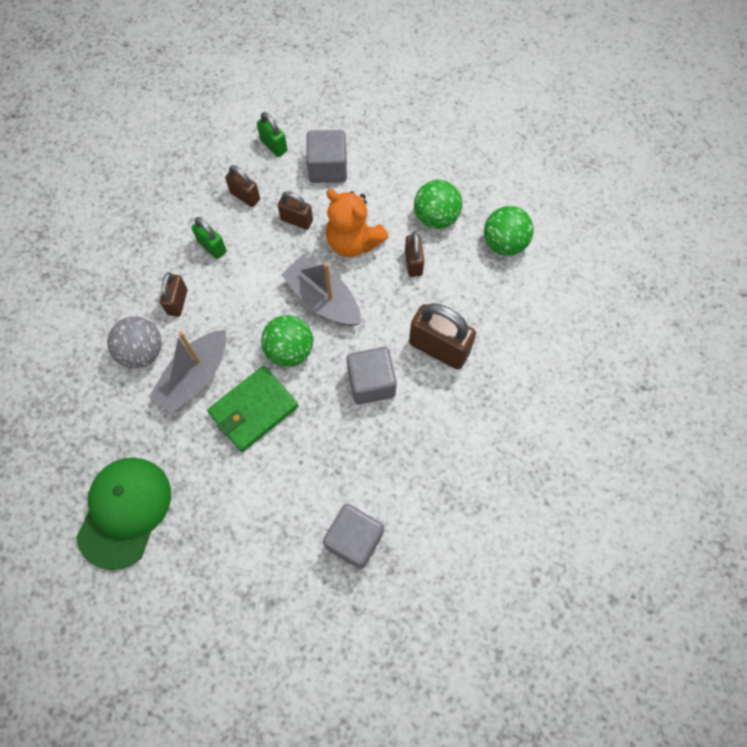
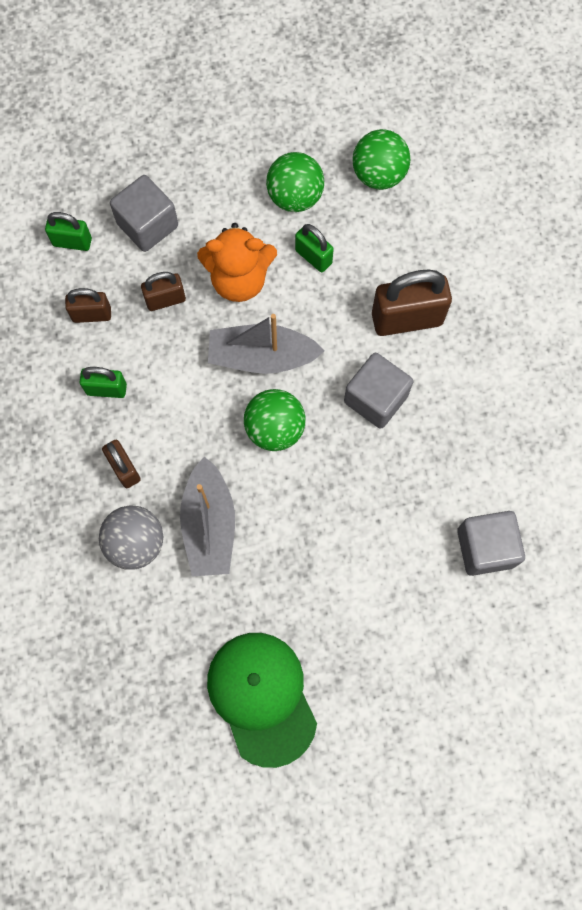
camera: 40 degrees left, 5 degrees up
green wallet [207,366,299,452] -> none
brown padlock [405,232,424,277] -> green padlock [295,224,334,273]

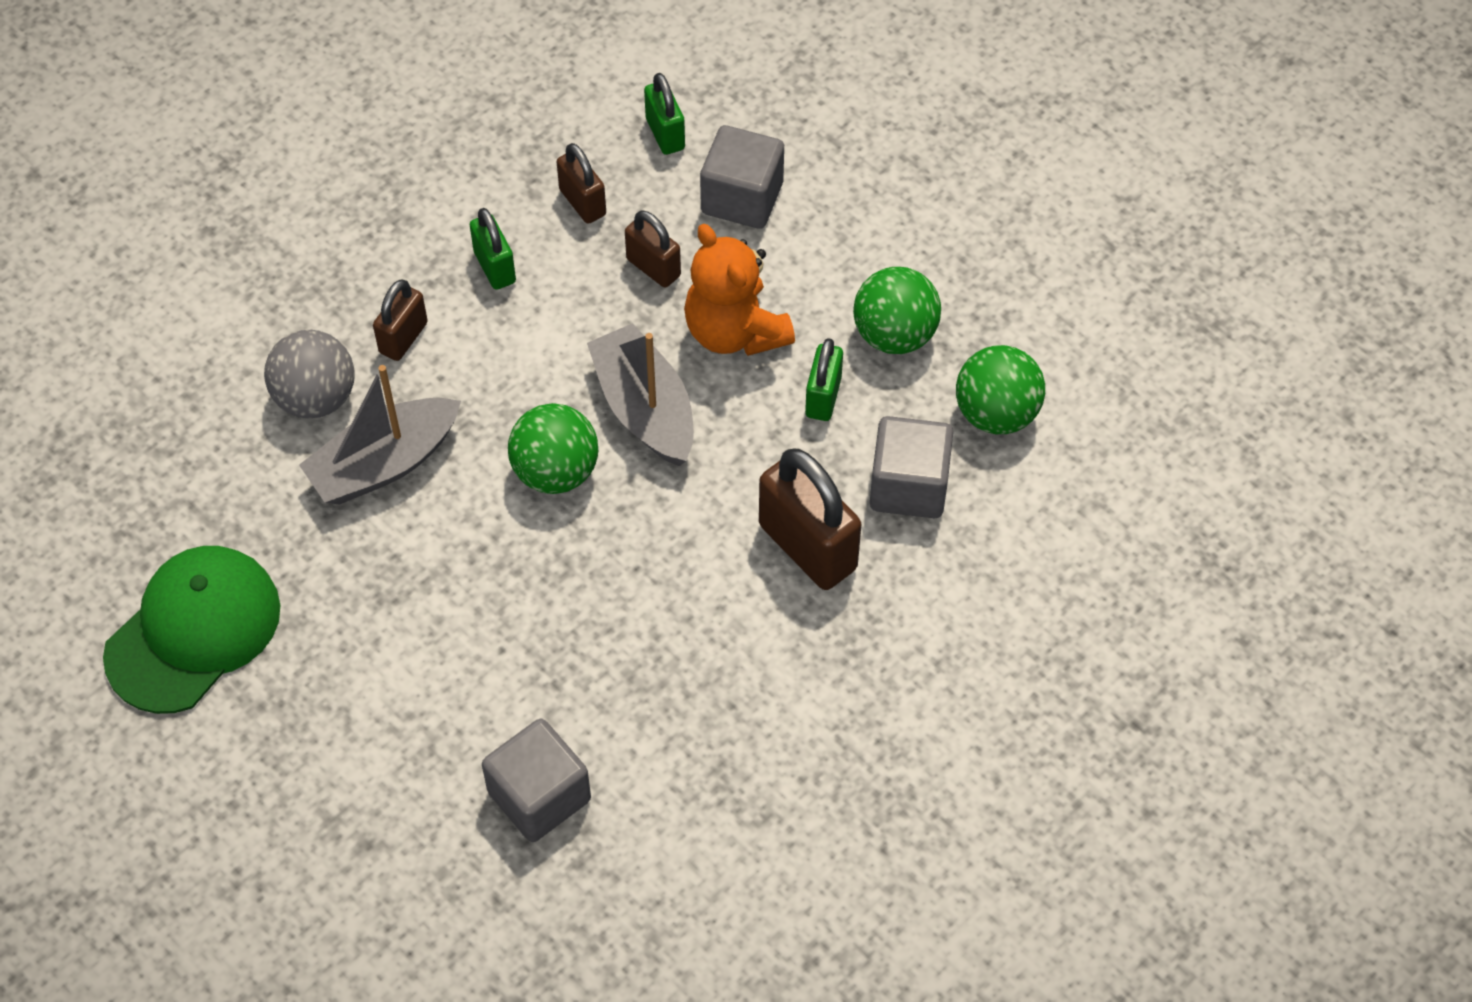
camera: 60 degrees right, 15 degrees down
grey cube [344,353,413,429] -> grey cube moved to [870,416,953,518]

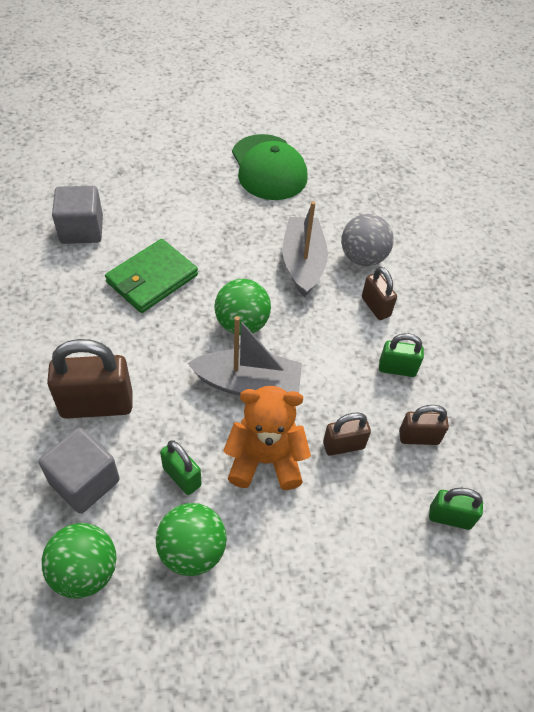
camera: 120 degrees right, 5 degrees down
grey cube [700,125,784,229] -> none
none -> green wallet [105,239,198,313]

